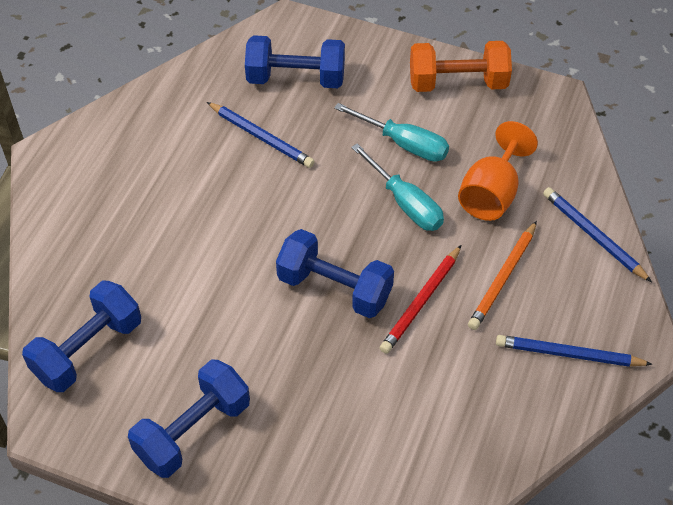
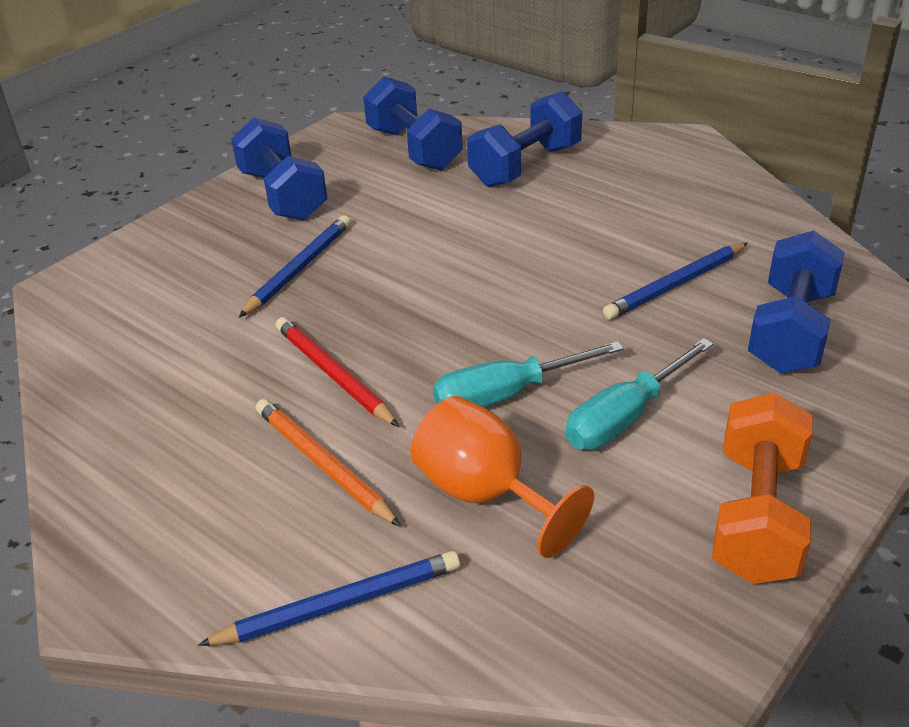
camera: 110 degrees right, 15 degrees down
blue dumbbell [276,229,394,318] -> blue dumbbell moved to [467,91,582,187]
blue pencil [496,335,653,367] -> blue pencil moved to [239,215,351,317]

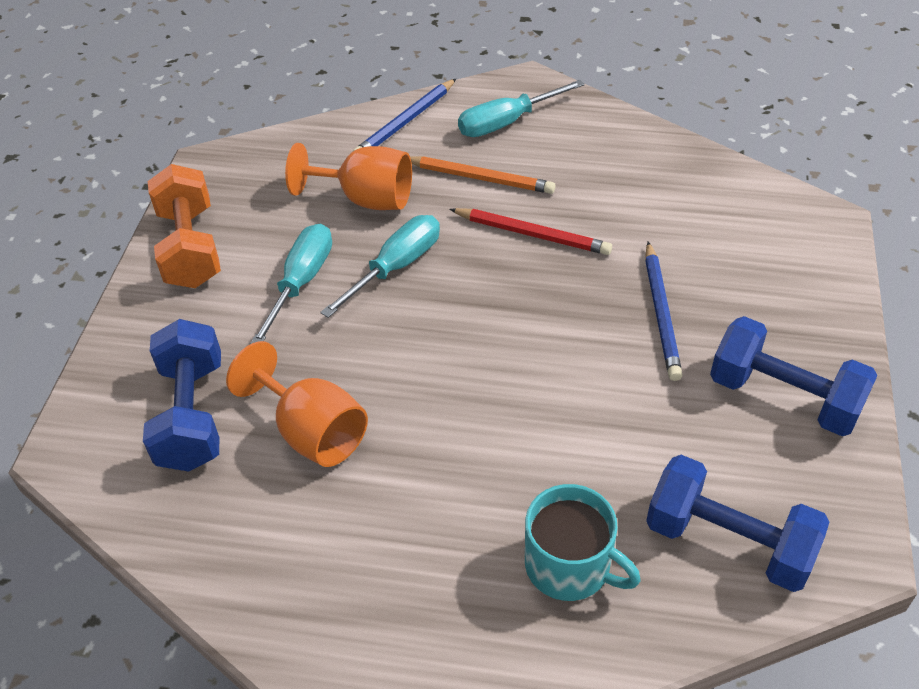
camera: 150 degrees right, 10 degrees up
blue dumbbell [467,91,582,187] -> turquoise mug [525,484,641,601]
blue pencil [603,243,748,319] -> orange goblet [226,341,368,467]
none -> turquoise screwdriver [458,80,585,137]

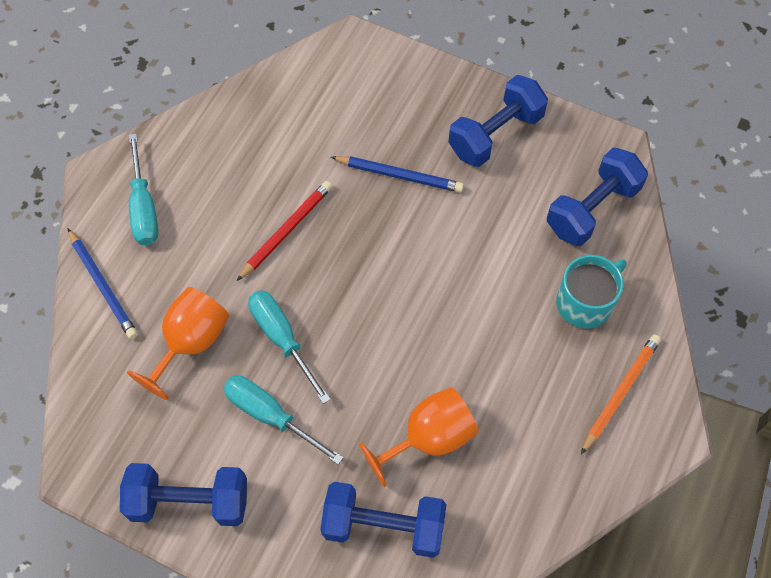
camera: 75 degrees left, 15 degrees up
orange dumbbell [148,164,221,288] -> blue dumbbell [120,463,247,526]
orange pencil [410,156,555,194] -> orange pencil moved to [581,334,661,454]

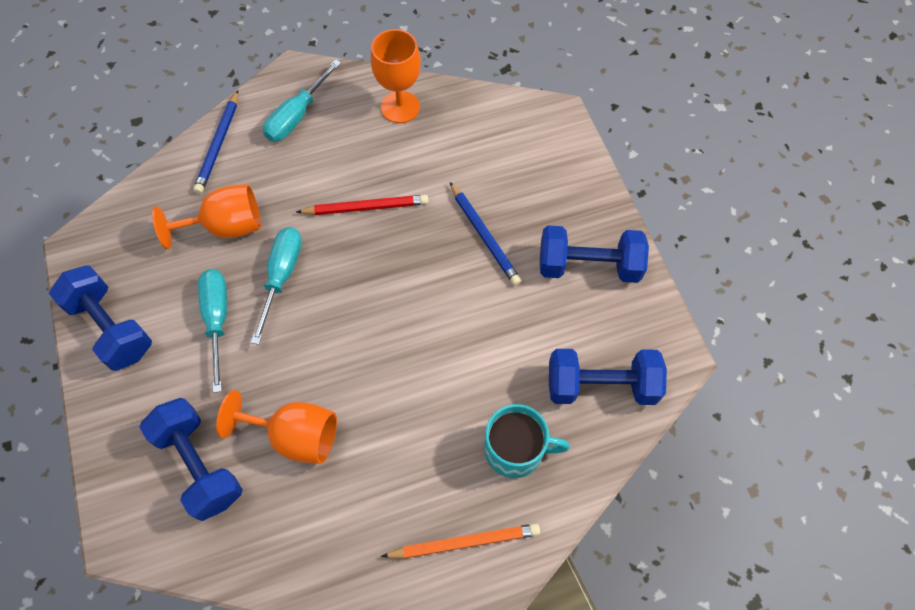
camera: 45 degrees right, 0 degrees up
none -> orange goblet [371,29,421,123]

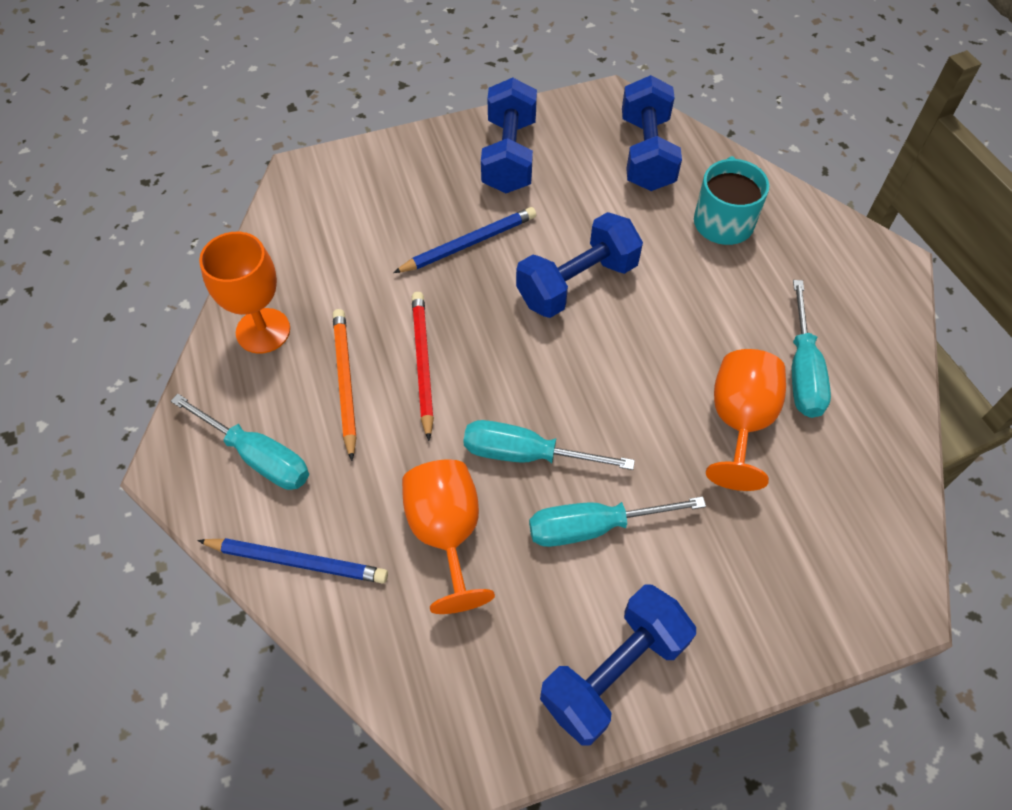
camera: 90 degrees left, 5 degrees down
blue dumbbell [139,398,243,521] -> blue dumbbell moved to [516,212,643,318]
orange pencil [381,523,540,559] -> orange pencil moved to [333,309,357,461]
none -> turquoise screwdriver [792,280,831,418]

